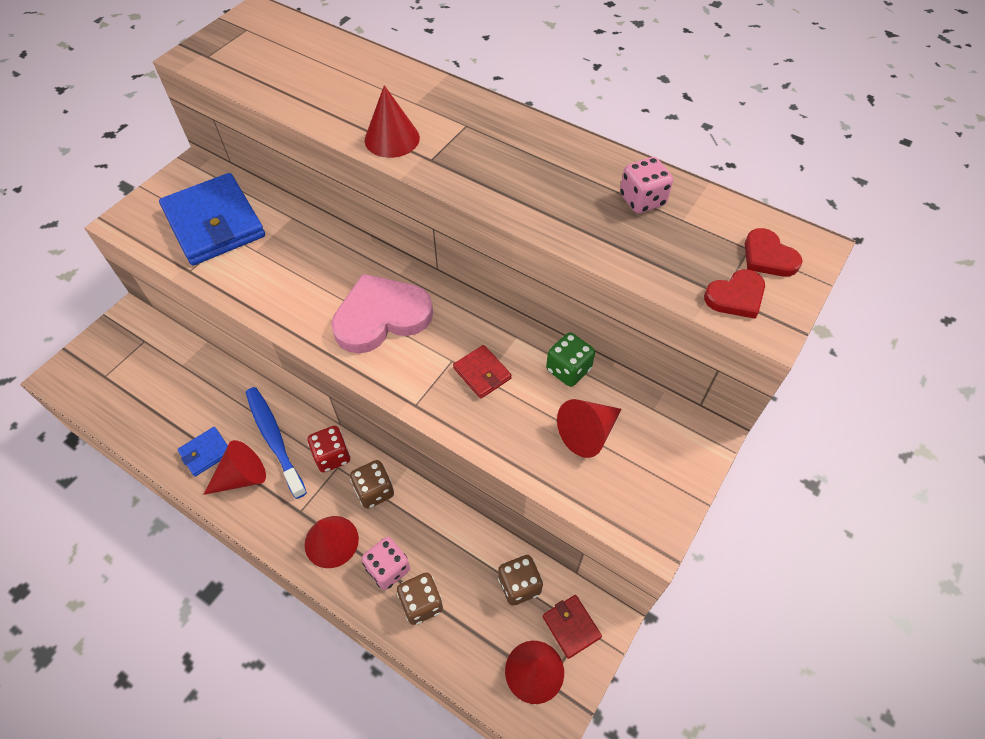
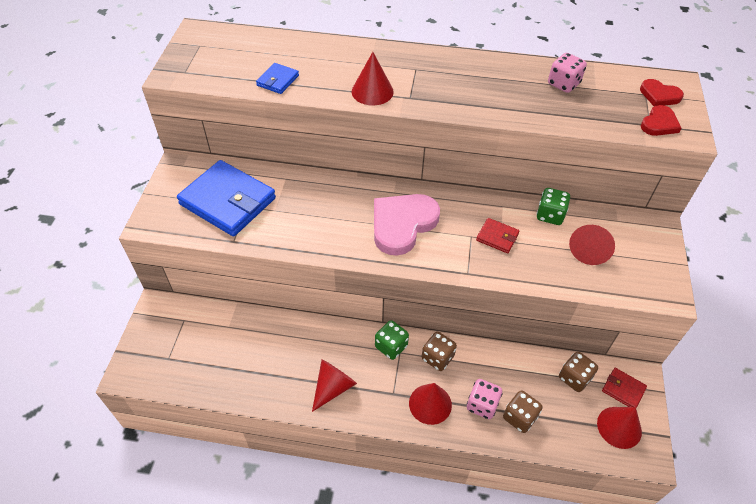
camera: 25 degrees left, 5 degrees down
blue wallet [177,427,228,477] -> blue wallet moved to [256,63,299,94]
blue toothbrush [246,387,307,499] -> none
red dice [307,426,350,472] -> green dice [375,320,409,360]

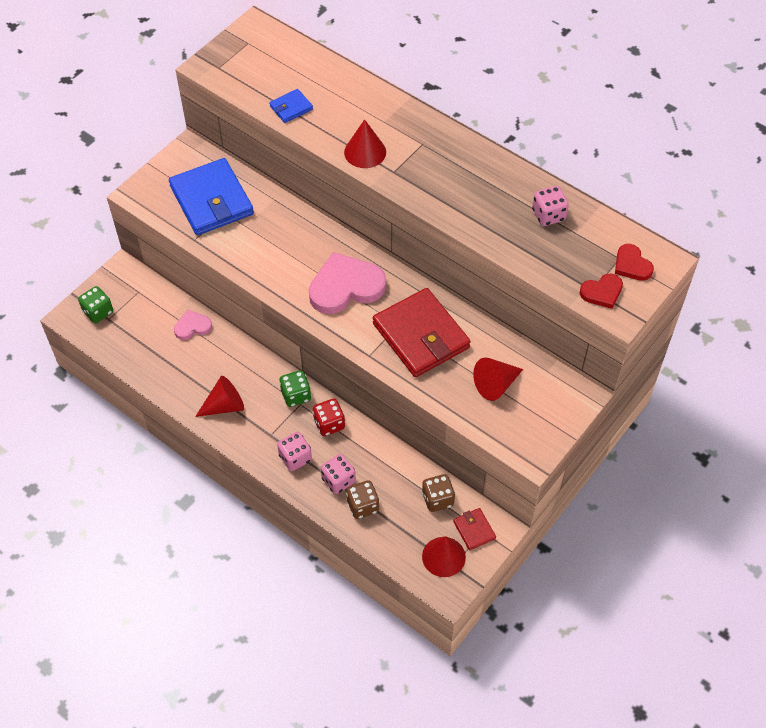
camera: 30 degrees right, 5 degrees up
red cone [409,383,452,425] -> pink dice [277,432,312,471]
brown dice [422,332,457,371] -> red dice [313,399,345,436]
red wallet [476,218,519,253] -> red wallet [373,288,471,377], size x2.23
green dice [536,188,570,225] -> green dice moved to [78,286,113,323]
none -> pink heart [174,310,212,340]

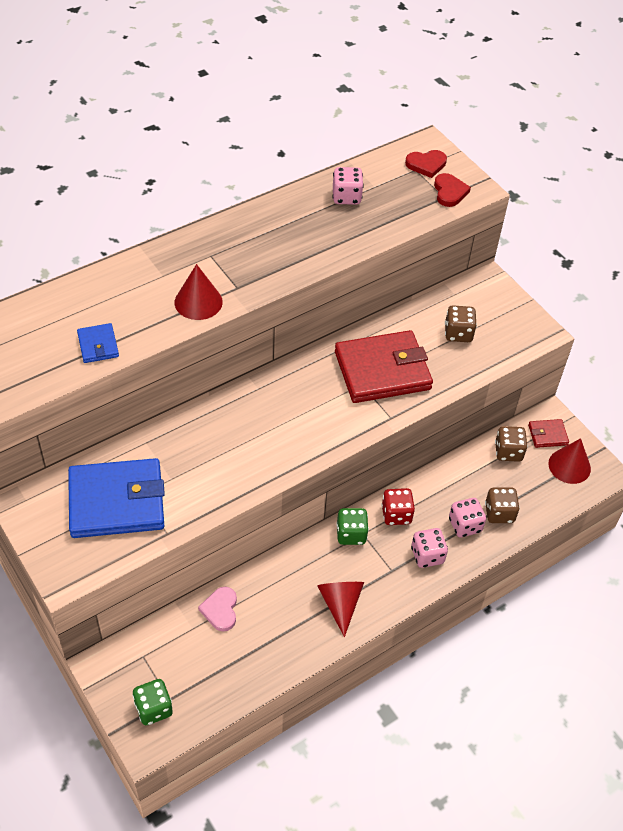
camera: 75 degrees left, 5 degrees down
pink heart [309,252,386,314] -> none
red cone [473,357,523,401] -> brown dice [445,305,477,342]

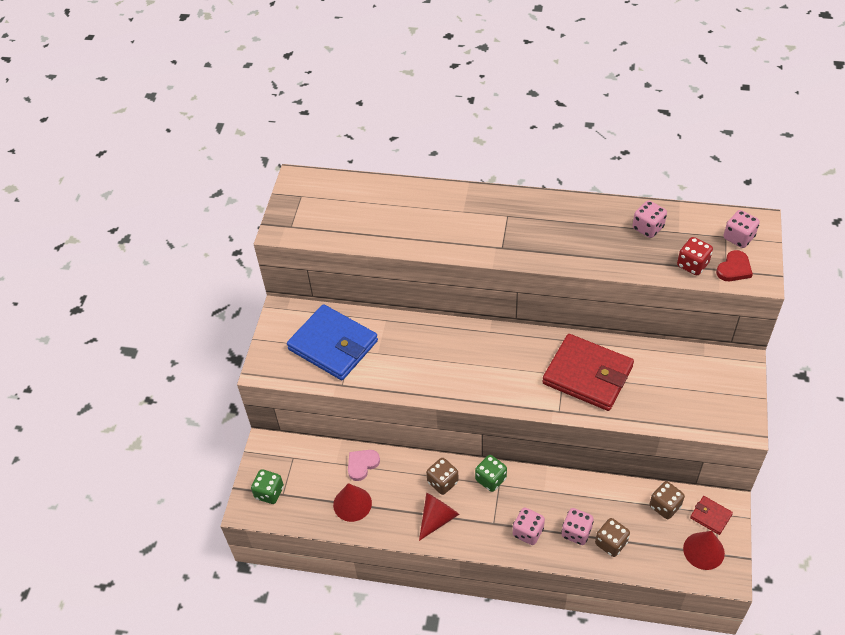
camera: 50 degrees right, 0 degrees up
blue wallet [77,323,119,363] -> none
red cone [175,264,223,320] -> red cone moved to [333,483,372,522]
red dice [381,488,415,525] -> red dice moved to [677,237,713,275]
red heart [405,150,447,178] -> pink dice [723,210,760,248]
brown dice [445,305,477,342] -> brown dice moved to [426,458,459,495]

